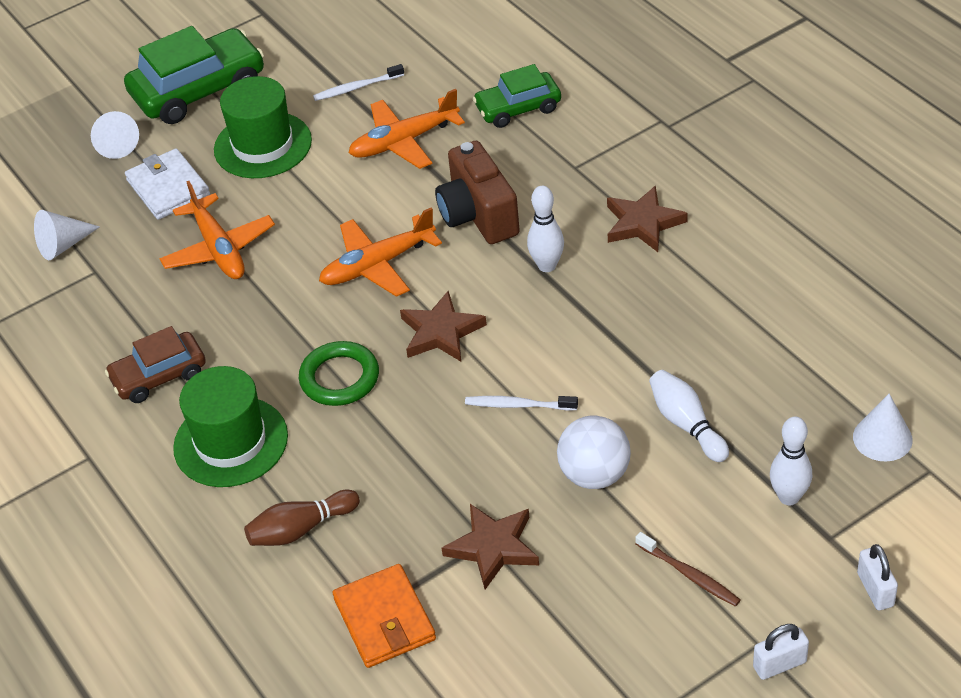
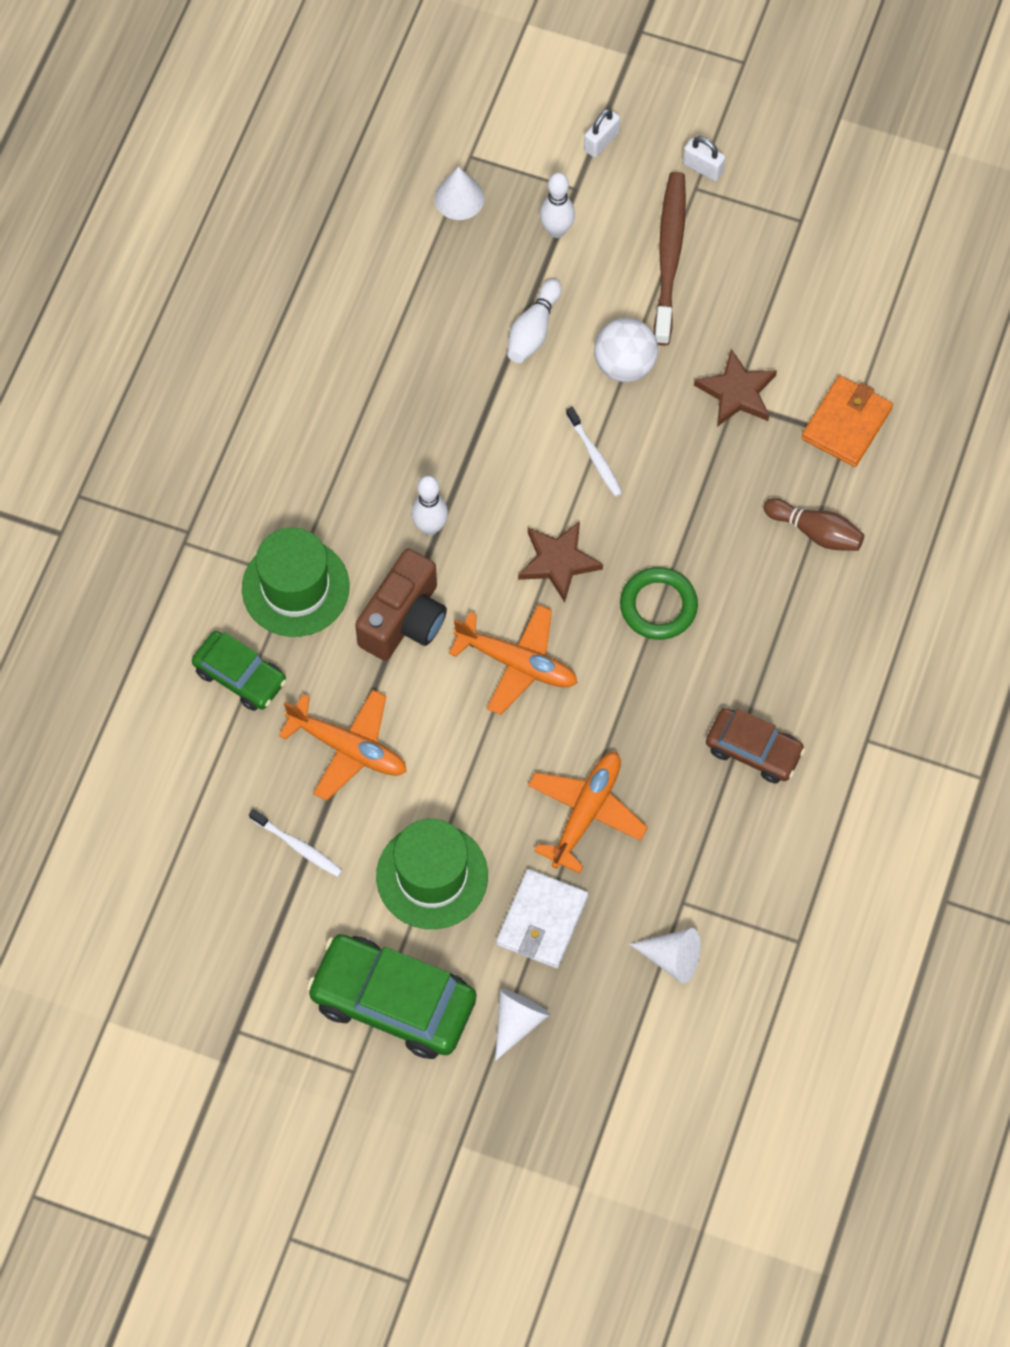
camera: 130 degrees left, 20 degrees up
green hat [173,366,288,487] -> green hat moved to [242,528,350,637]
brown star [607,185,688,252] -> none
brown toothbrush [635,532,741,607] -> brown toothbrush [654,172,686,346], size x1.92

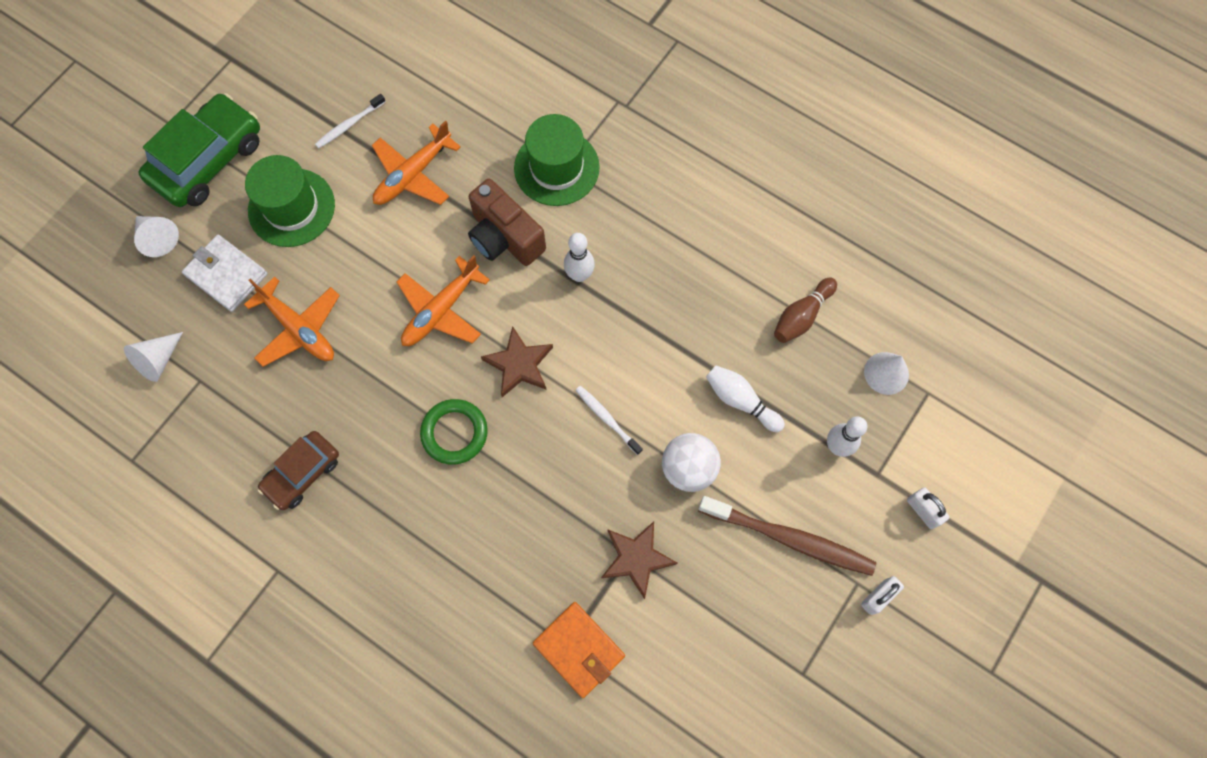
camera: 105 degrees right, 5 degrees up
green car [192,631,286,711] -> none
white toothbrush [566,407,622,497] -> white toothbrush turned 60 degrees clockwise [575,386,643,455]
brown bowling pin [764,498,865,551] -> brown bowling pin moved to [774,277,837,343]

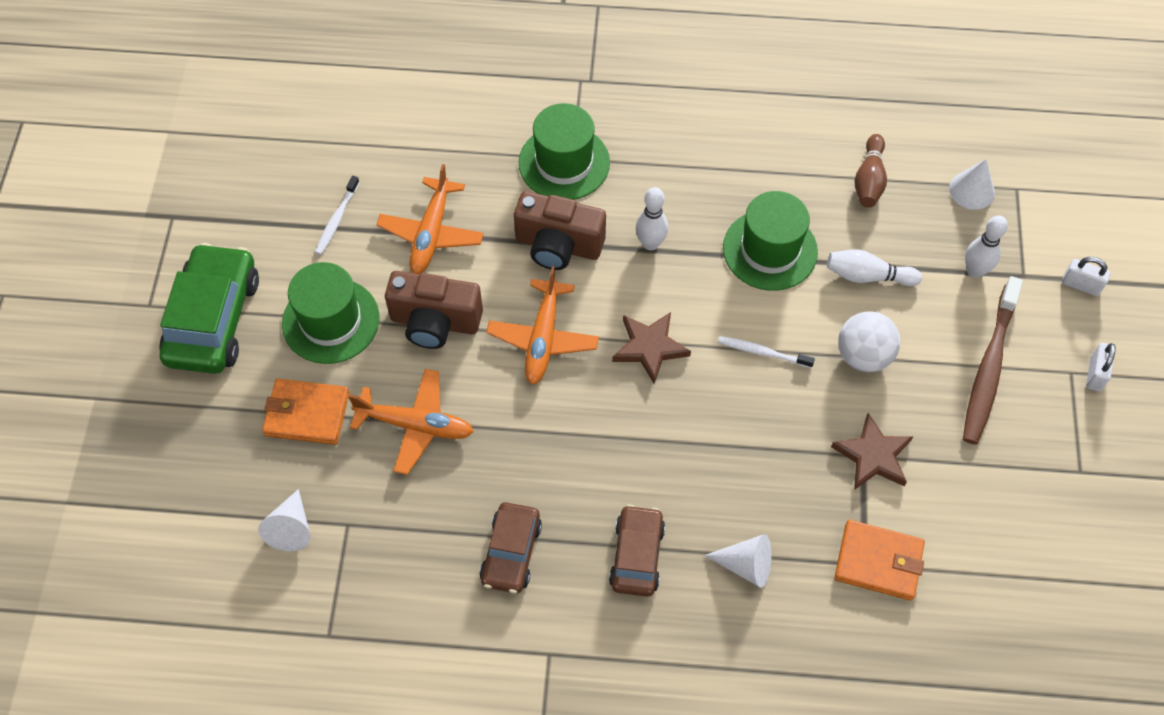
camera: 30 degrees left, 10 degrees down
white cone [134,216,179,257] -> white cone moved to [704,534,772,588]
white wallet [182,235,267,312] -> orange wallet [262,379,349,445]
green ring [420,399,488,465] -> none
brown toothbrush [698,496,876,576] -> brown toothbrush turned 120 degrees clockwise [963,276,1023,445]
none -> brown camera [385,271,483,349]
none -> brown car [609,505,665,597]
none -> green hat [723,191,818,291]

